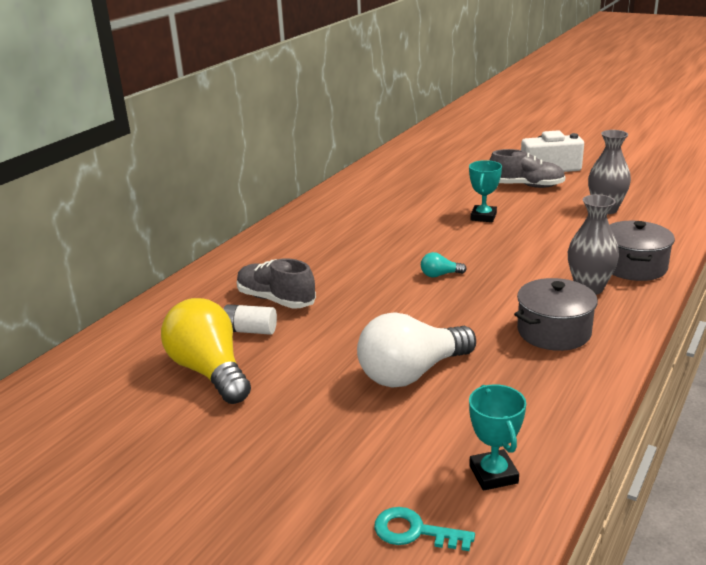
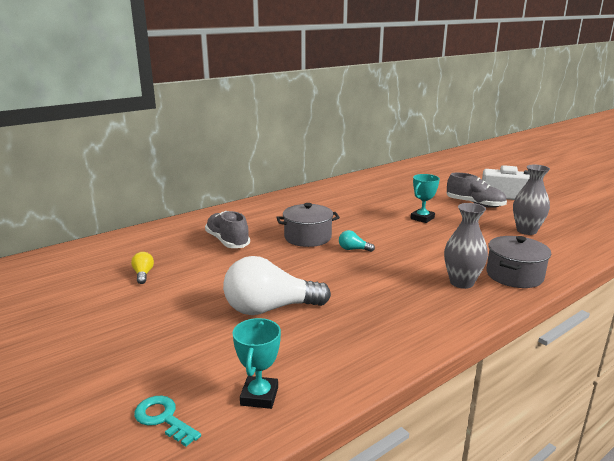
camera: 20 degrees right, 5 degrees down
yellow light bulb [161,298,251,404] -> yellow light bulb [131,252,154,284], size x0.42
white battery [224,304,277,335] -> none
grey pot [514,278,598,351] -> grey pot moved to [276,203,340,247]

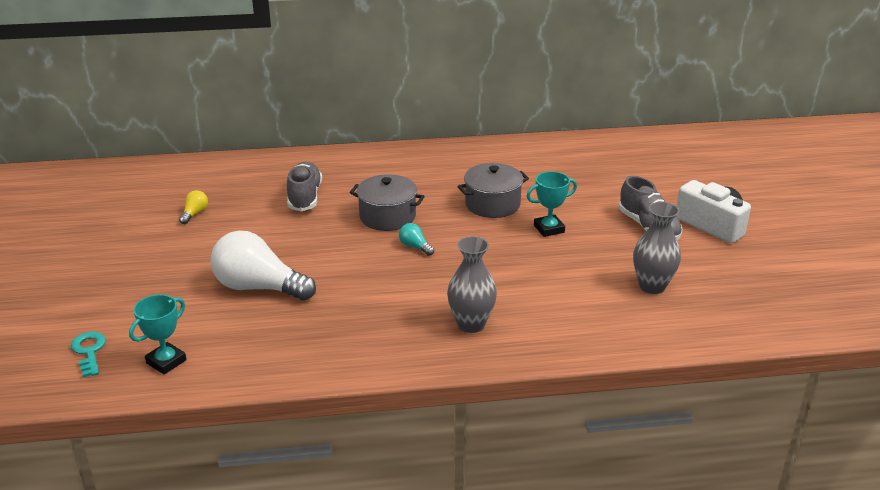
camera: 30 degrees right, 10 degrees up
grey pot [486,236,551,288] -> grey pot moved to [457,163,529,218]

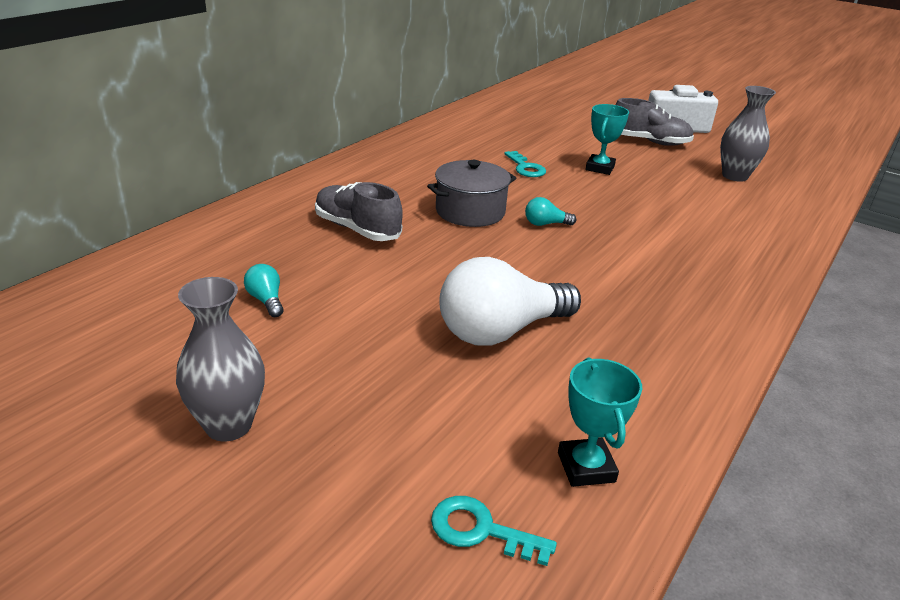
camera: 50 degrees left, 0 degrees up
yellow light bulb [179,190,208,224] -> turquoise light bulb [244,264,284,317]
grey vase [447,236,497,333] -> grey vase moved to [176,277,265,441]
grey pot [457,163,529,218] -> turquoise key [504,151,546,177]

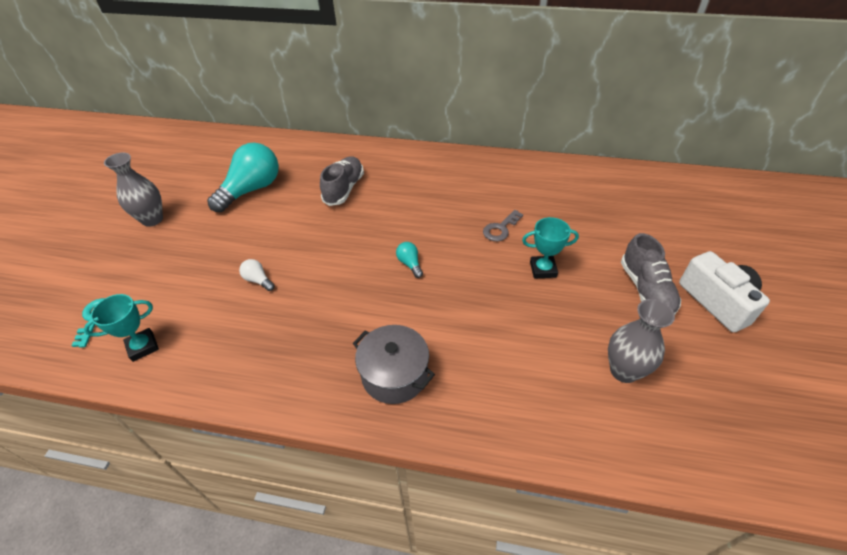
camera: 70 degrees right, 15 degrees up
turquoise light bulb [244,264,284,317] -> turquoise light bulb [207,143,279,212], size x2.36
grey pot [427,160,517,227] -> grey pot moved to [353,325,435,404]
white light bulb [439,257,581,346] -> white light bulb [239,259,275,291], size x0.42
turquoise key [504,151,546,177] -> grey key [483,210,523,241]

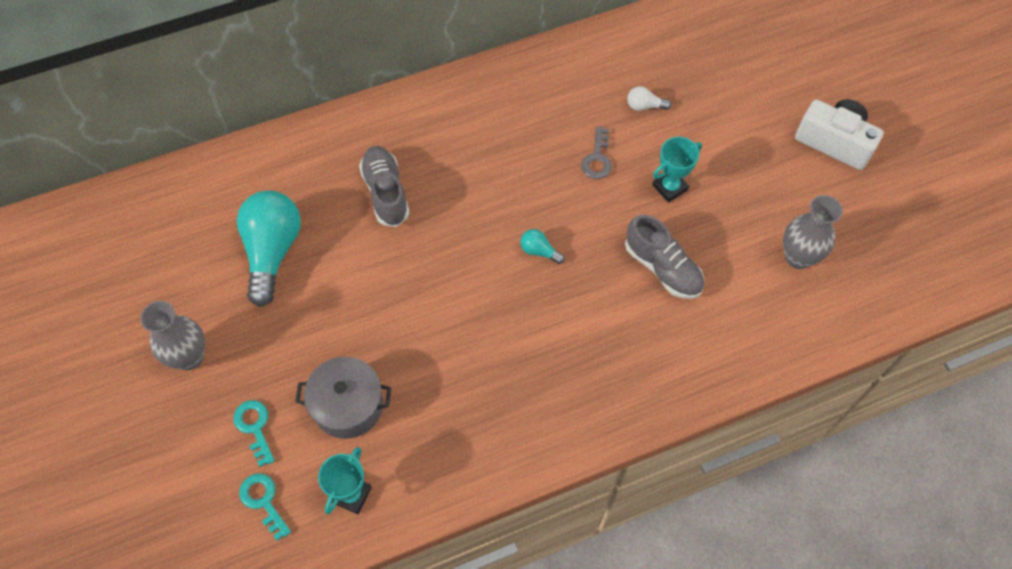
camera: 35 degrees left, 15 degrees up
white light bulb [239,259,275,291] -> white light bulb moved to [627,86,671,111]
grey pot [353,325,435,404] -> grey pot moved to [295,357,391,439]
grey shoe [621,233,681,314] -> grey shoe moved to [625,215,704,299]
none -> turquoise key [233,400,275,467]

